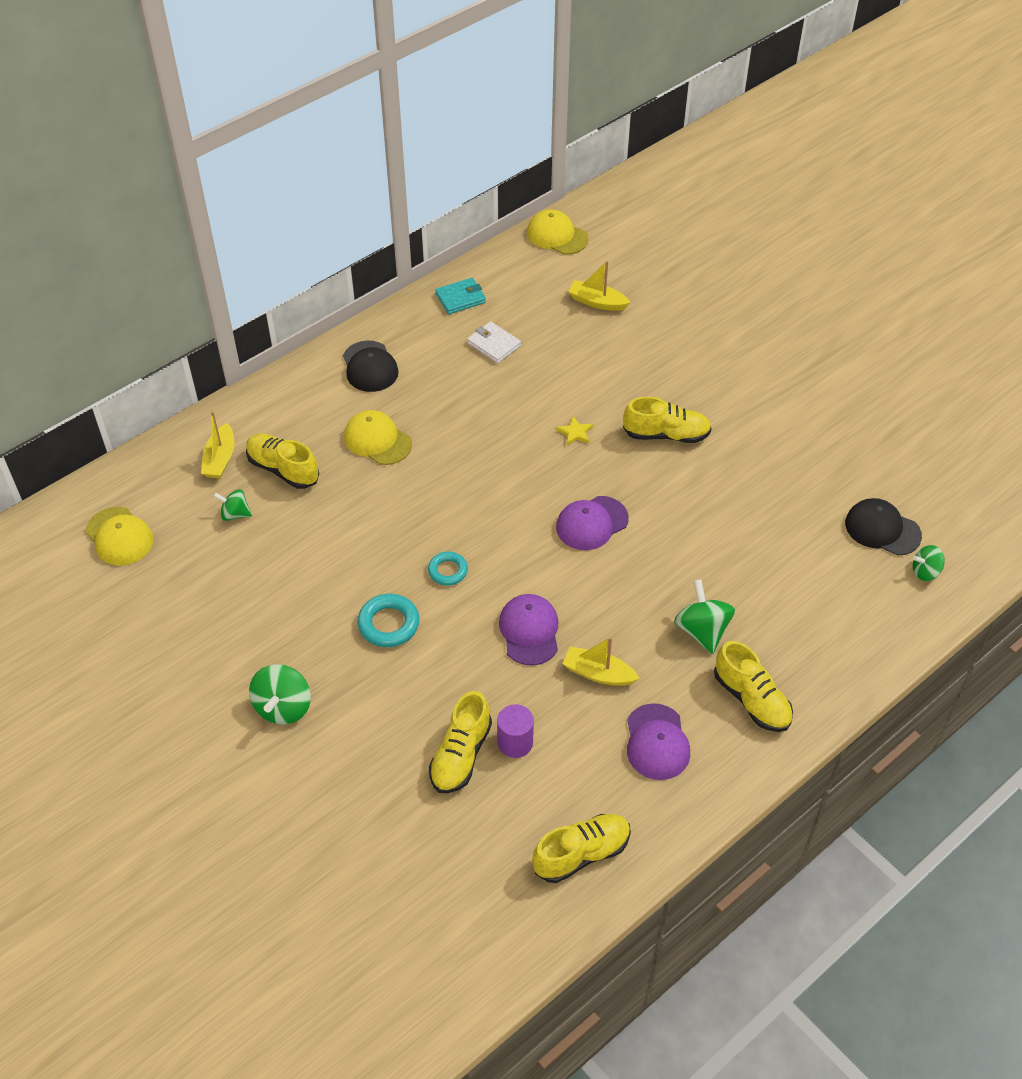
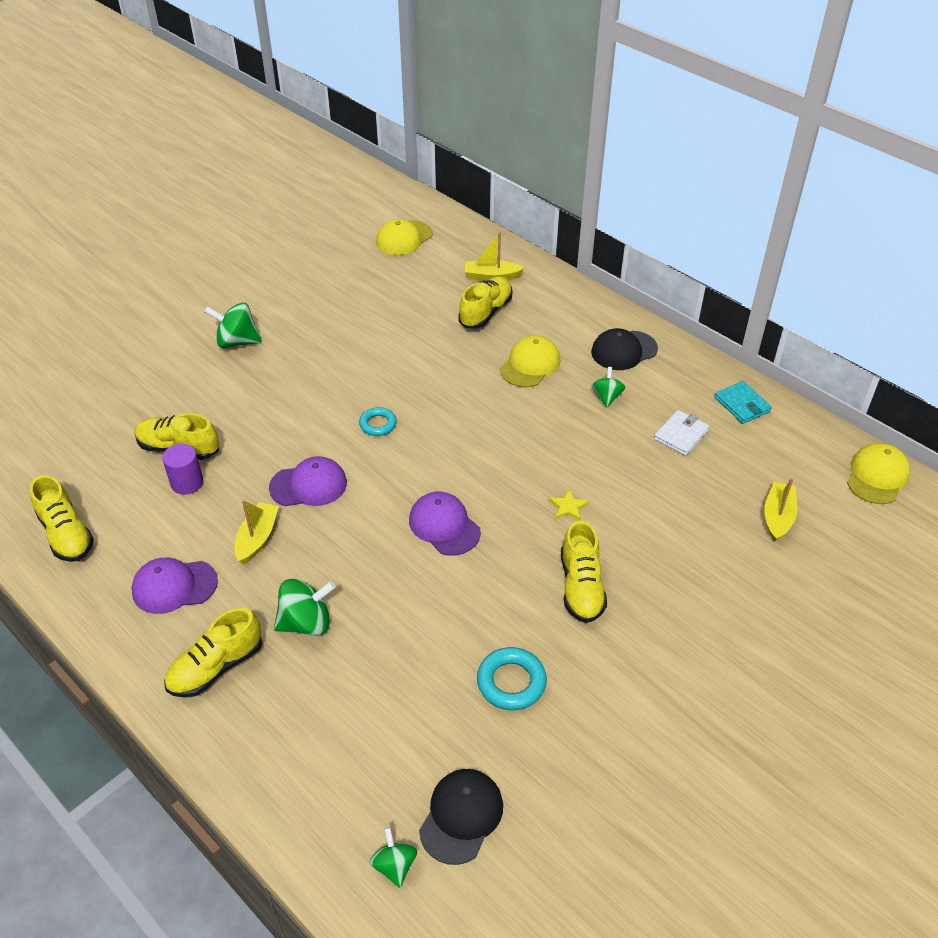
camera: 85 degrees right, 5 degrees down
green spinning top [213,489,252,521] -> green spinning top moved to [592,367,625,408]
turquoise ring [357,594,420,647] -> turquoise ring moved to [477,647,547,710]

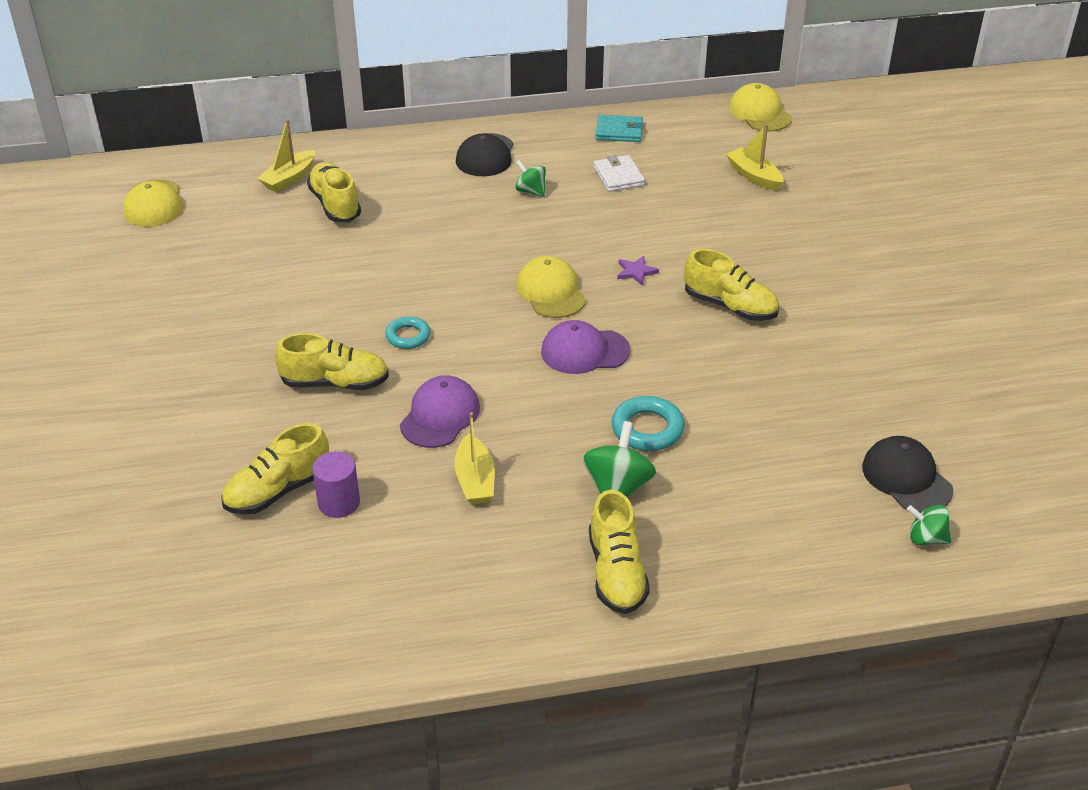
camera: 55 degrees left, 5 degrees down
yellow shoe [30,475,94,562] -> yellow shoe moved to [275,333,389,390]
purple cap [131,558,218,614] -> none
green spinning top [204,303,262,348] -> none
yellow boat [235,499,279,564] -> yellow boat turned 150 degrees counterclockwise [455,412,495,505]
turquoise ring [477,647,547,710] -> turquoise ring moved to [612,396,685,451]
yellow cap [500,335,560,387] -> yellow cap moved to [516,256,586,318]
yellow star [549,489,589,521] -> purple star [617,256,659,286]

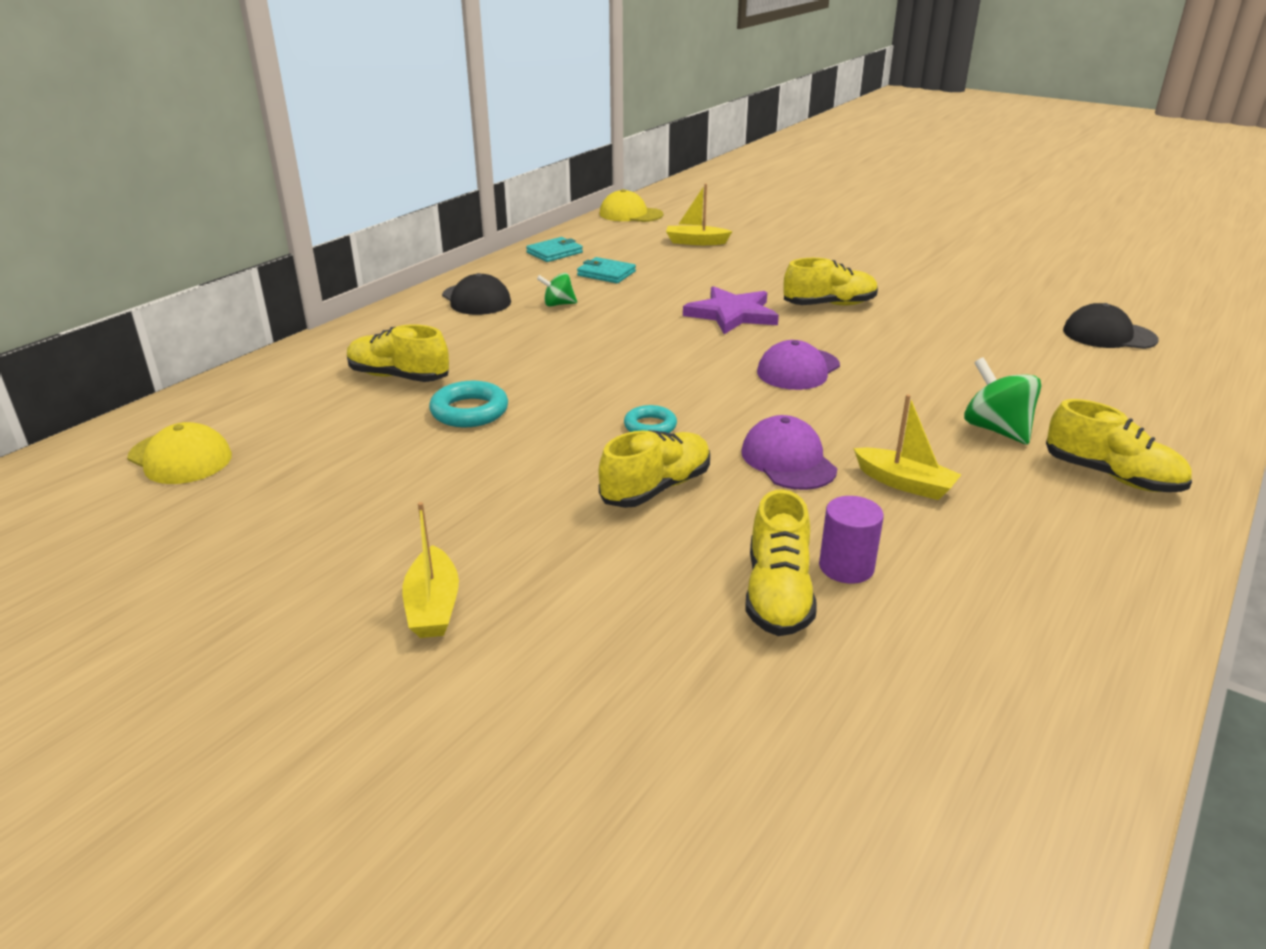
camera: 45 degrees left, 10 degrees down
yellow boat [257,119,315,192] -> yellow boat moved to [402,502,459,638]
yellow cap [516,256,586,318] -> none
white wallet [594,155,645,192] -> turquoise wallet [577,257,636,283]
turquoise ring [612,396,685,451] -> turquoise ring moved to [429,381,508,427]
purple star [617,256,659,286] -> purple star [683,286,779,334], size x2.20
green spinning top [907,505,951,545] -> none

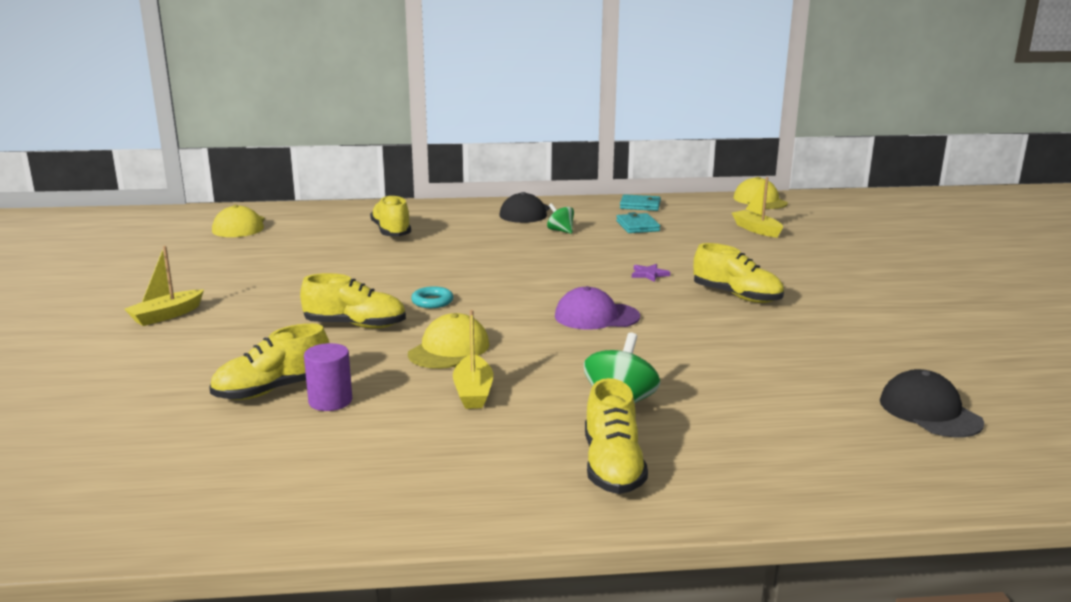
camera: 50 degrees right, 10 degrees down
turquoise ring [429,381,508,427] -> none
purple star [683,286,779,334] -> purple star [632,264,670,282], size x0.45
purple cap [741,415,837,490] -> yellow cap [408,313,489,369]

